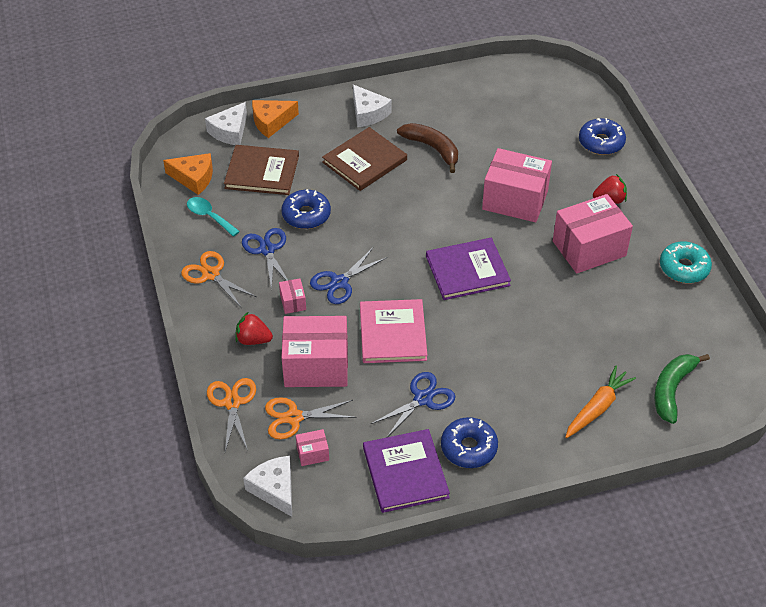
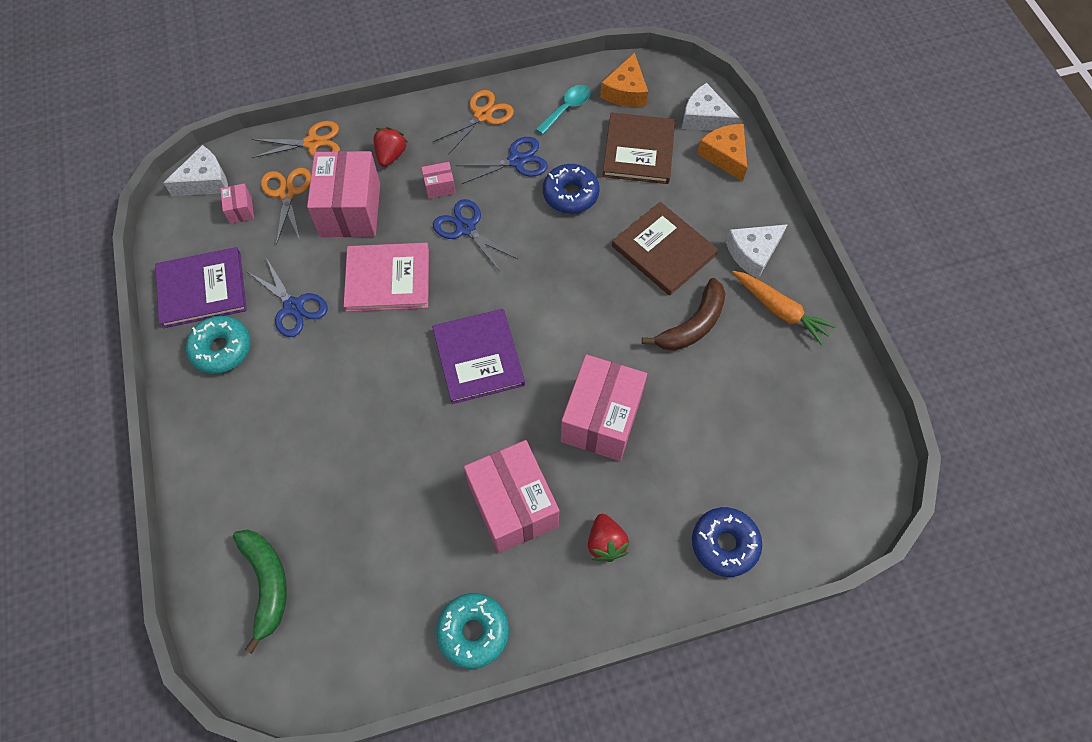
camera: 90 degrees right, 15 degrees up
blue donut [441,417,498,468] -> turquoise donut [186,316,250,374]
orange carrot [565,366,636,438] -> orange carrot moved to [732,271,837,345]
green banana [654,354,710,424] -> green banana turned 45 degrees clockwise [233,529,287,654]

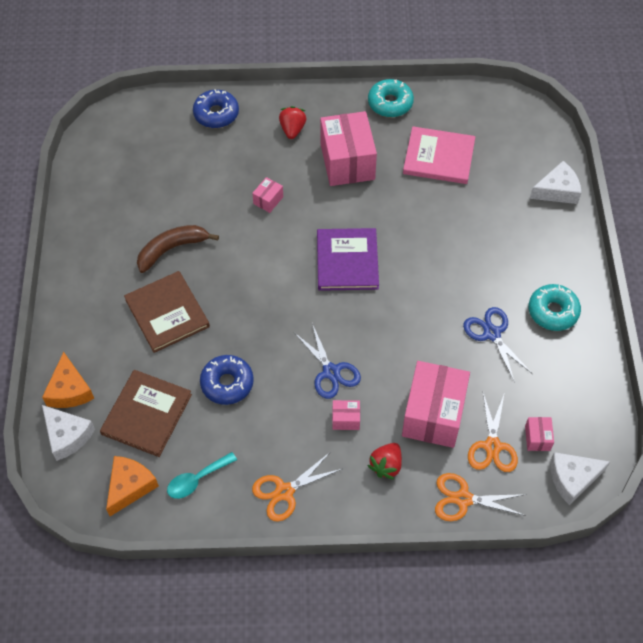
camera: 165 degrees left, 5 degrees down
purple book [155,247,247,328] -> none
green banana [233,529,287,654] -> none
pink book [343,243,429,312] -> pink book moved to [403,127,475,184]
blue scissors [456,137,548,184] -> none
pink box [561,354,647,461] -> pink box [252,177,283,213], size x0.43
white cheese [726,224,788,279] -> white cheese moved to [530,161,581,204]
orange carrot [732,271,837,345] -> none

